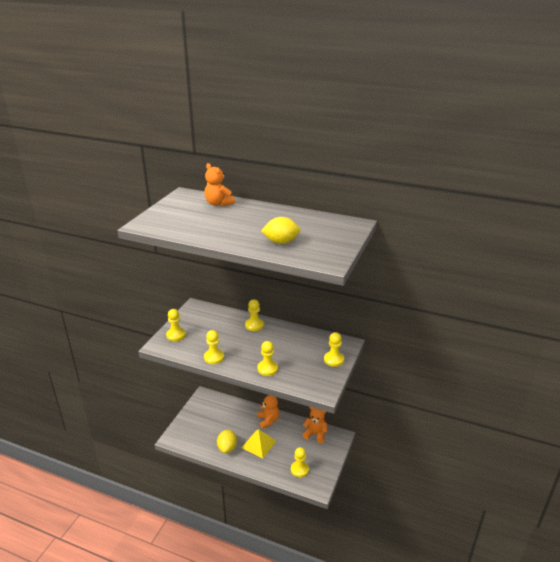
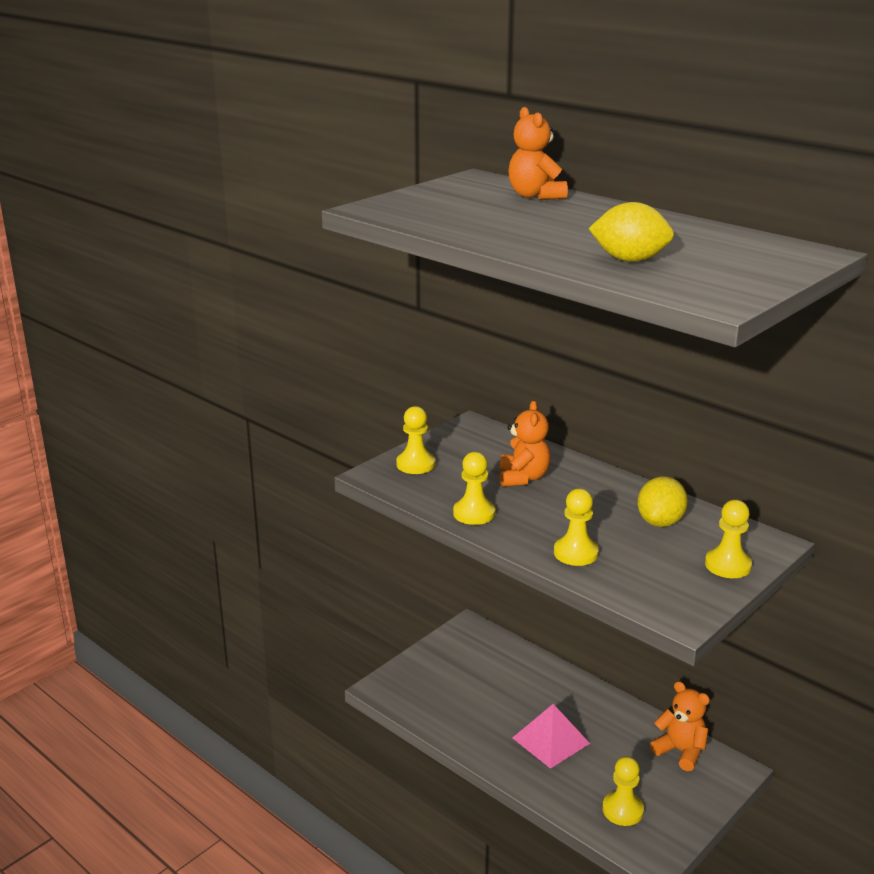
camera: 20 degrees right, 5 degrees down
yellow lemon [217,430,237,453] -> yellow lemon moved to [637,476,688,527]
yellow pyramid [242,429,276,458] -> pink pyramid [512,704,590,769]
yellow pawn [245,299,264,331] -> none
orange teddy bear [257,395,279,429] -> orange teddy bear moved to [499,401,551,487]

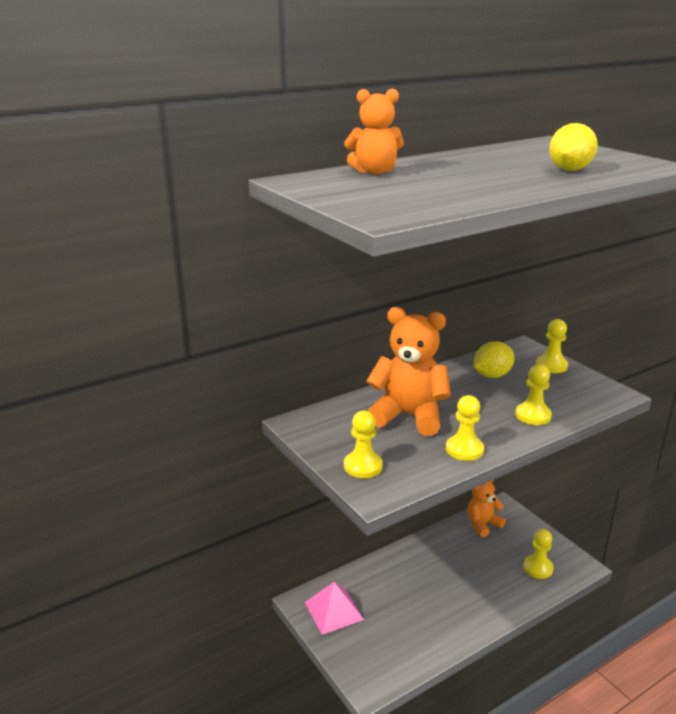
camera: 75 degrees left, 0 degrees up
orange teddy bear [499,401,551,487] -> orange teddy bear [366,307,451,436], size x1.61
pink pyramid [512,704,590,769] -> pink pyramid moved to [305,582,364,635]
yellow lemon [637,476,688,527] -> yellow lemon turned 75 degrees counterclockwise [474,341,515,378]

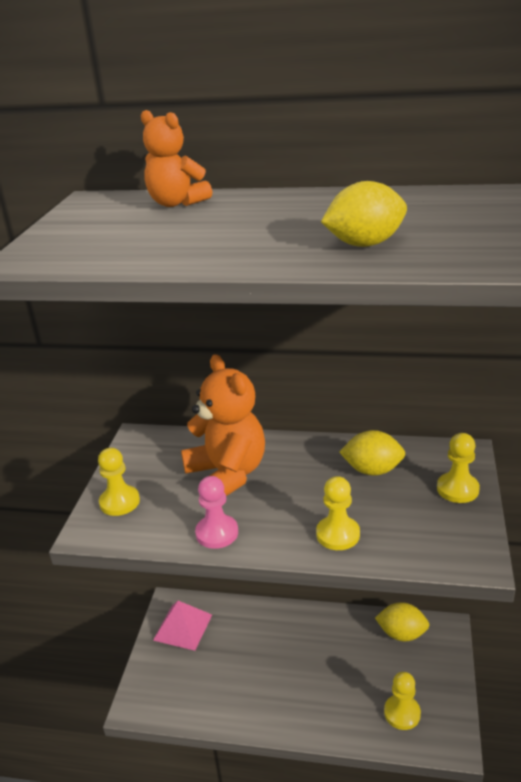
camera: 45 degrees right, 5 degrees up
yellow pawn [446,395,484,461] -> pink pawn [195,476,238,549]
orange teddy bear [467,480,506,537] -> yellow lemon [375,602,430,641]

